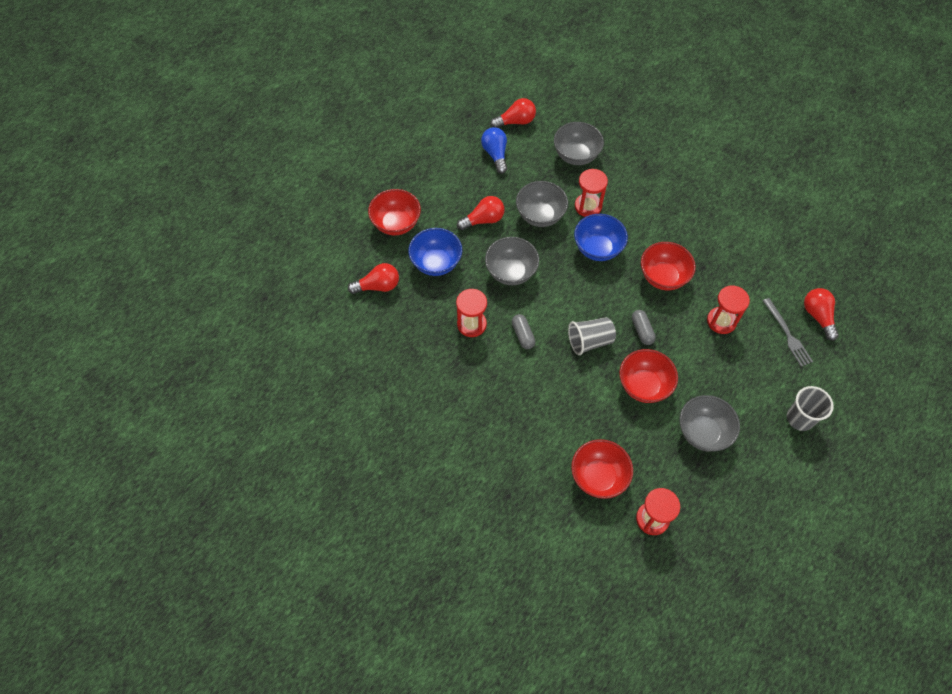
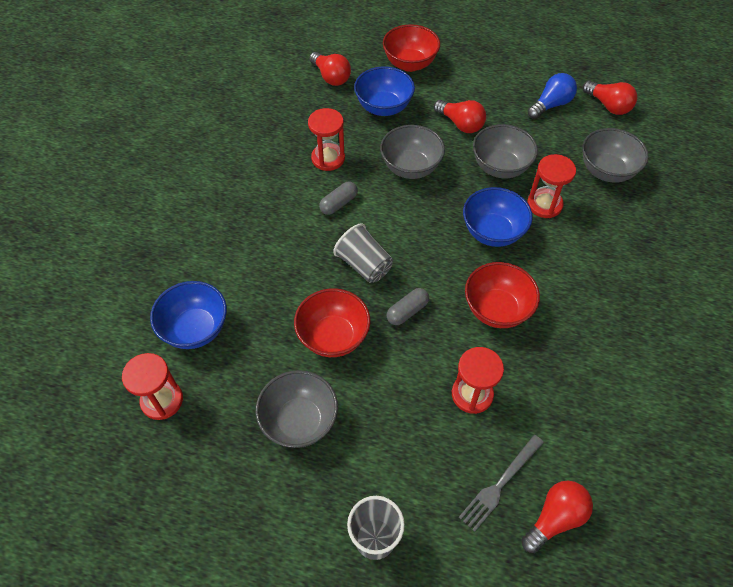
camera: 65 degrees right, 5 degrees down
red bowl [571,439,633,499] -> blue bowl [150,281,227,349]

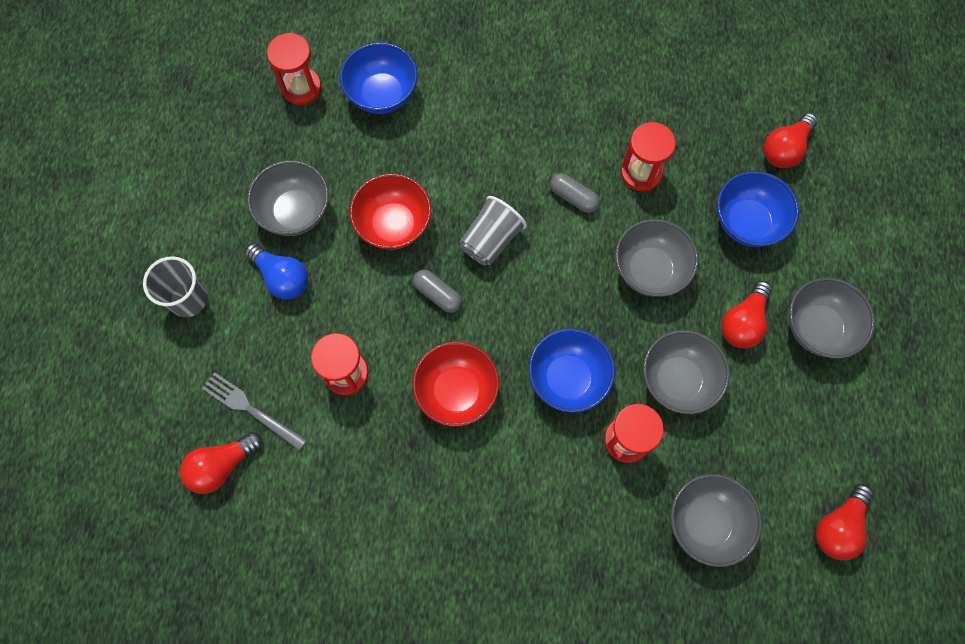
camera: 80 degrees right, 15 degrees up
red bowl [383,24,440,72] -> none
red light bulb [521,481,593,553] -> red light bulb turned 105 degrees clockwise [180,432,262,494]
blue light bulb [528,73,577,119] -> blue light bulb moved to [245,243,308,300]
none -> grey bowl [789,277,875,359]

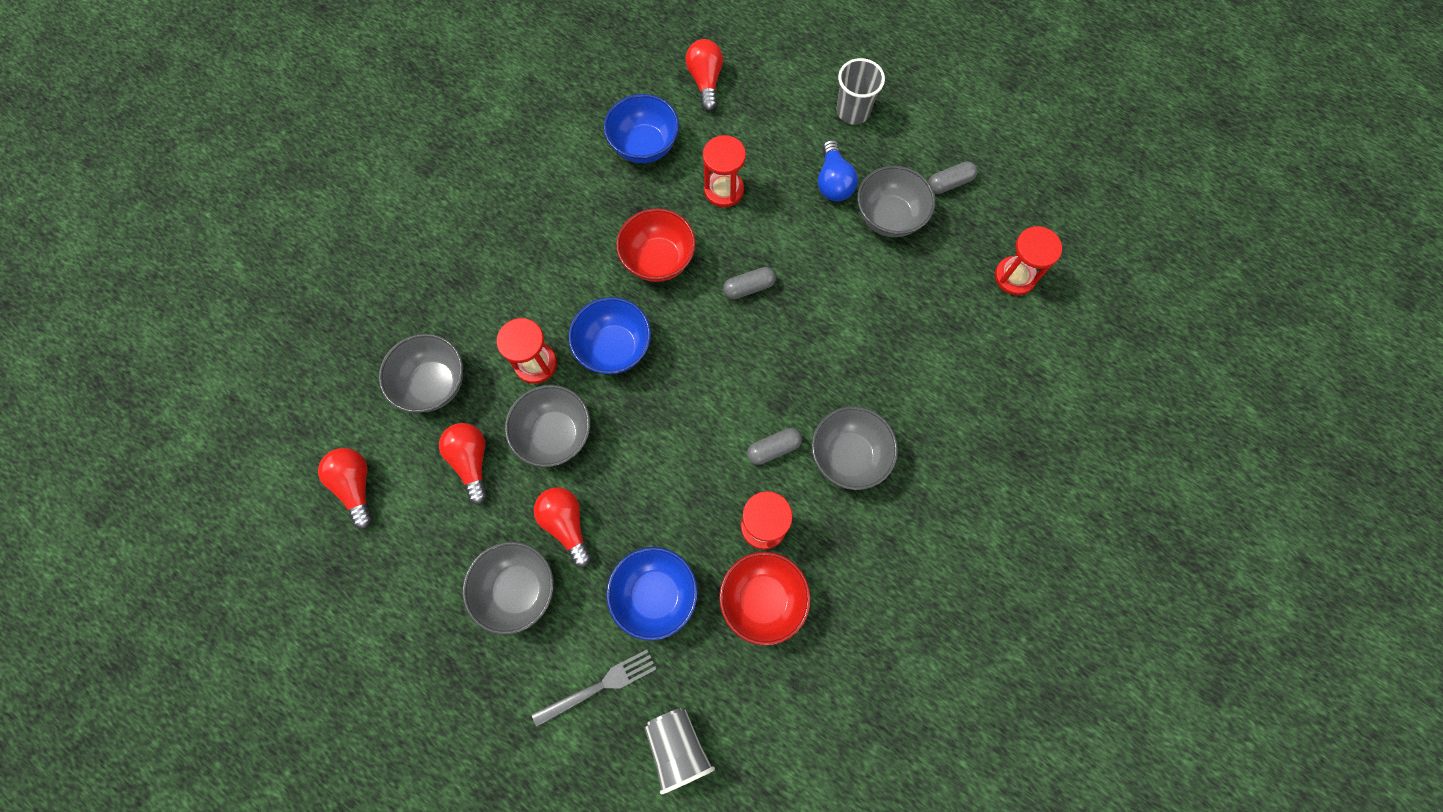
camera: 120 degrees right, 0 degrees up
grey fork [202,372,307,451] -> grey fork moved to [532,649,656,727]
blue light bulb [245,243,308,300] -> blue light bulb turned 75 degrees counterclockwise [818,140,858,201]
blue bowl [340,42,418,114] -> blue bowl moved to [604,94,679,163]
red bowl [350,174,431,250] -> red bowl moved to [719,552,811,646]
grey cup [460,196,527,266] -> grey cup moved to [645,708,715,795]
grey bowl [615,219,699,297] -> grey bowl moved to [812,406,898,490]
red light bulb [764,113,818,168] -> red light bulb moved to [439,423,487,504]
none -> grey capsule [928,161,977,194]

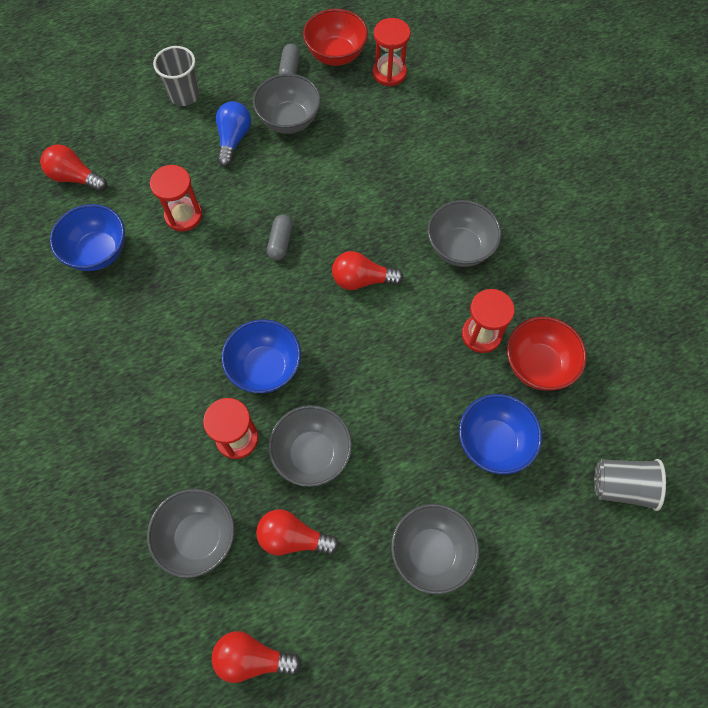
camera: 60 degrees left, 5 degrees down
grey fork [532,649,656,727] -> none
red light bulb [534,487,592,567] -> red light bulb moved to [332,251,404,290]
red bowl [616,208,696,282] -> red bowl moved to [303,9,368,66]
grey capsule [747,428,802,465] -> none
blue light bulb [818,140,858,201] -> blue light bulb turned 105 degrees counterclockwise [216,101,251,167]

